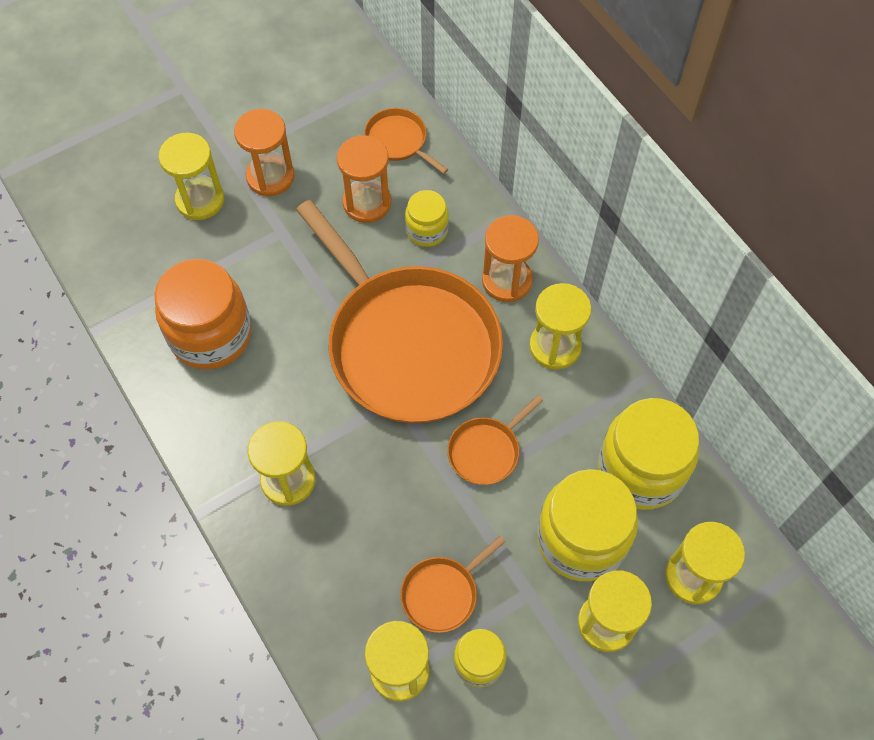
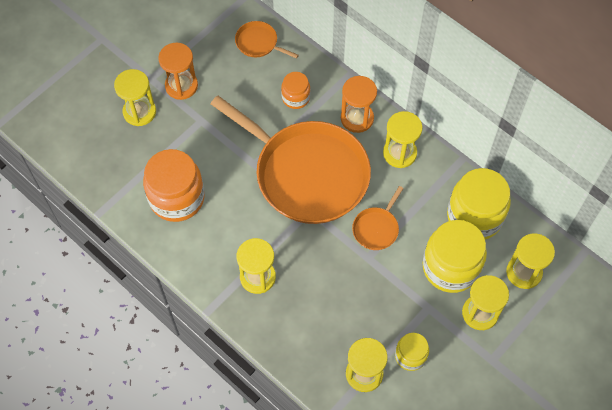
camera: 15 degrees left, 0 degrees up
orange hourglass [337,135,391,223] -> none
orange pan [400,536,505,633] -> none
yellow jar [405,190,449,247] -> orange jar [281,72,310,109]

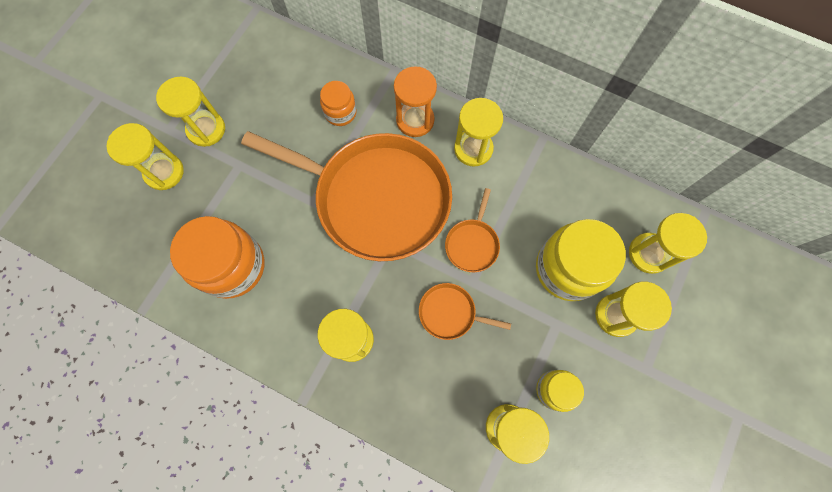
camera: 15 degrees left, 10 degrees up
orange hourglass [158,43,198,100] -> yellow hourglass [156,77,225,147]
orange pan [235,21,299,59] -> orange pan moved to [419,283,511,340]
yellow jar [447,168,511,240] -> none

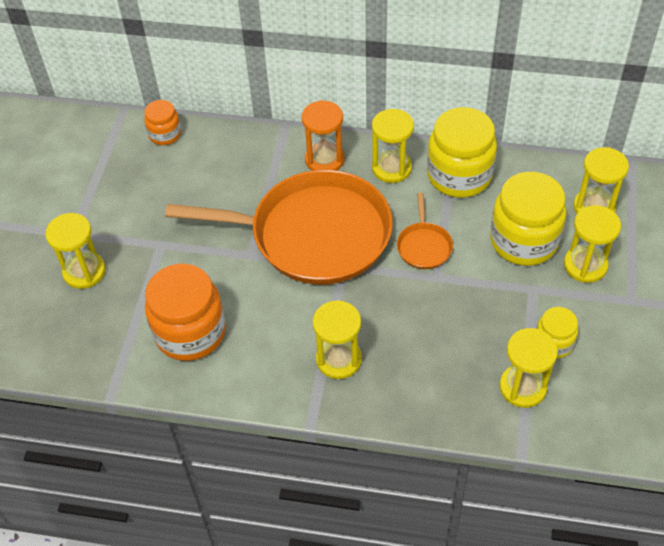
camera: 15 degrees left, 20 degrees down
yellow hourglass [156,77,225,147] -> none
orange jar [320,81,357,126] -> orange jar moved to [144,100,181,145]
orange pan [419,283,511,340] -> none
none -> yellow jar [427,107,497,198]

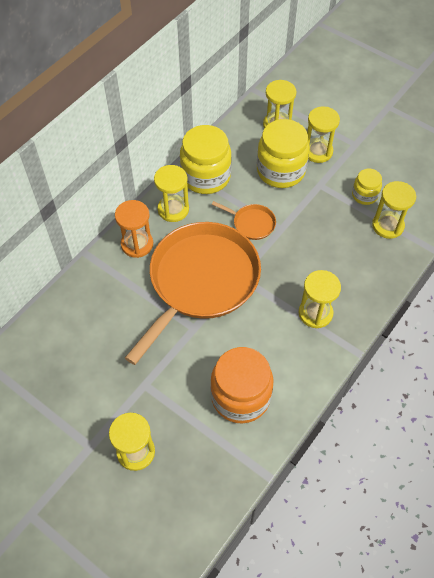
camera: 65 degrees left, 5 degrees up
orange jar [144,100,181,145] -> none

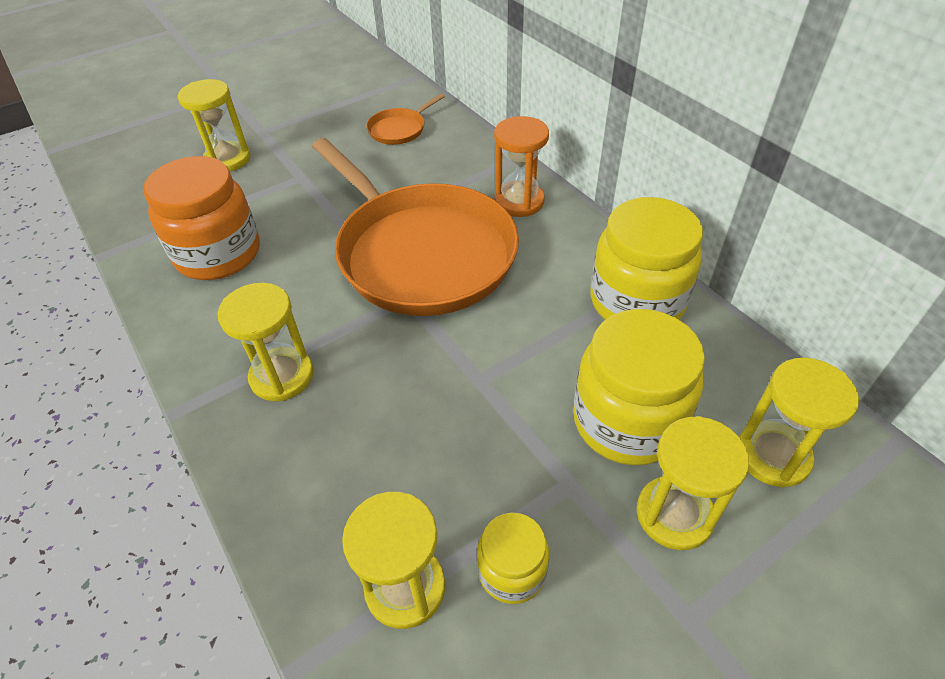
camera: 110 degrees right, 10 degrees down
yellow hourglass [154,165,189,222] -> none
orange pan [211,201,276,240] -> orange pan moved to [366,94,445,145]

